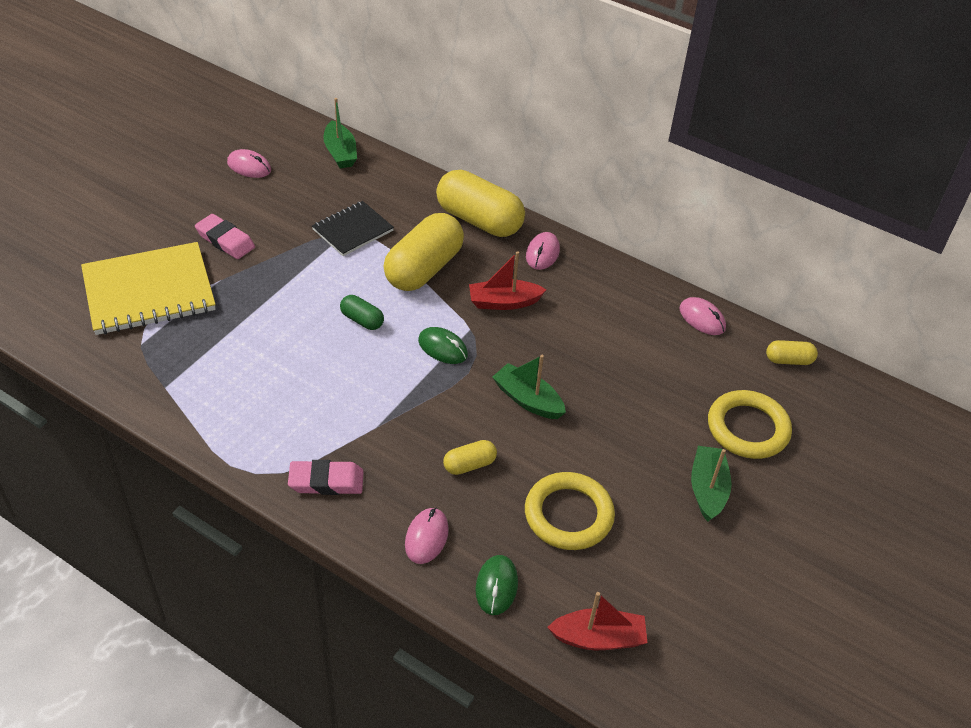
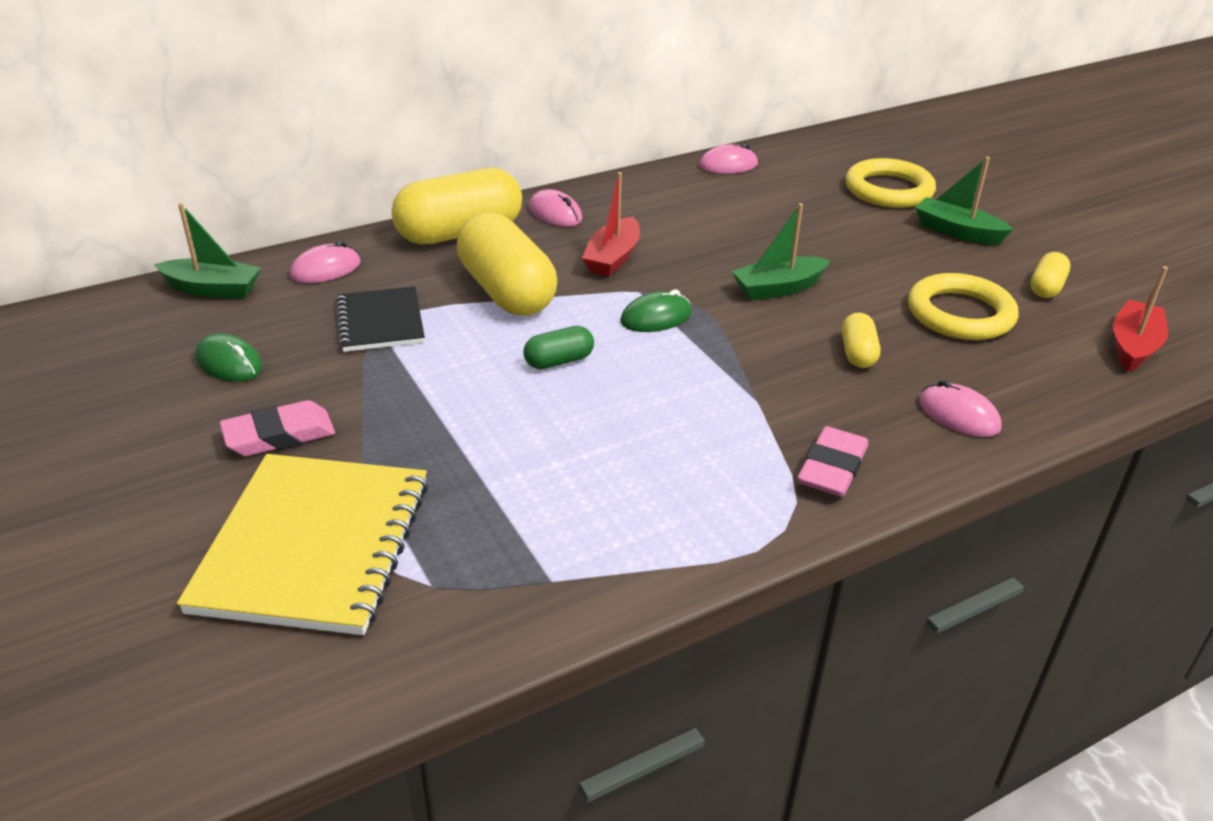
camera: 60 degrees left, 10 degrees down
pink mouse [227,149,271,178] -> pink mouse moved to [290,241,361,283]
green mouse [475,555,518,615] -> green mouse moved to [195,333,263,382]
yellow capsule [766,340,818,365] -> yellow capsule moved to [1031,252,1070,298]

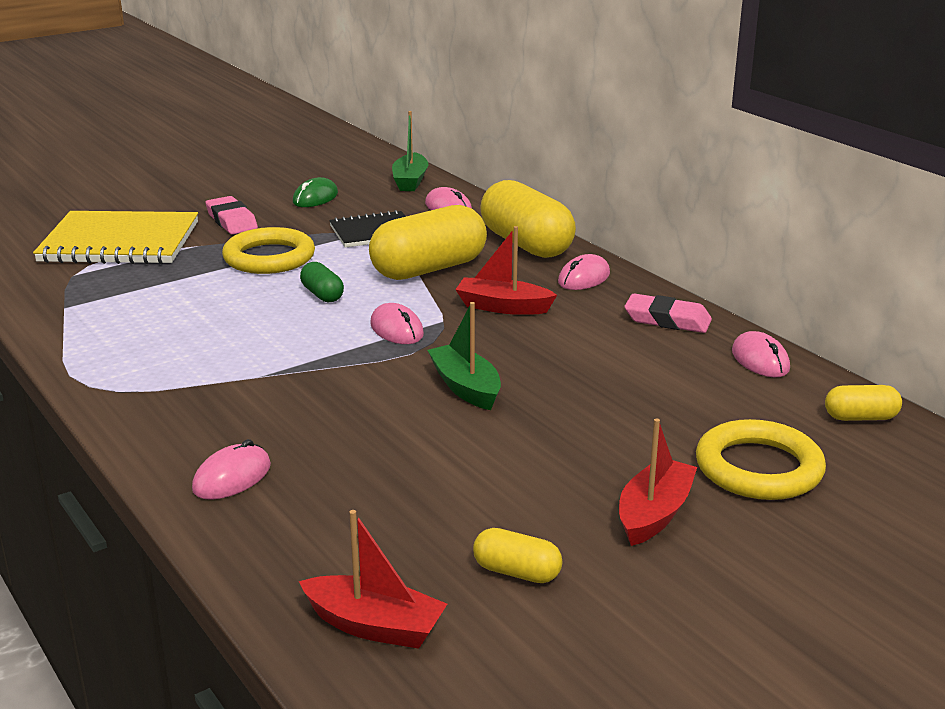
camera: 85 degrees right, 10 degrees down
green mouse [620,289,692,332] -> pink mouse [370,303,424,344]
pink eraser [797,426,868,497] -> pink eraser moved to [624,293,712,333]
yellow capsule [842,312,880,368] -> yellow capsule moved to [825,385,902,421]
yellow ring [908,273,1018,340] -> yellow ring moved to [222,227,315,274]
green boat [915,157,1013,245] -> red boat [619,418,697,546]

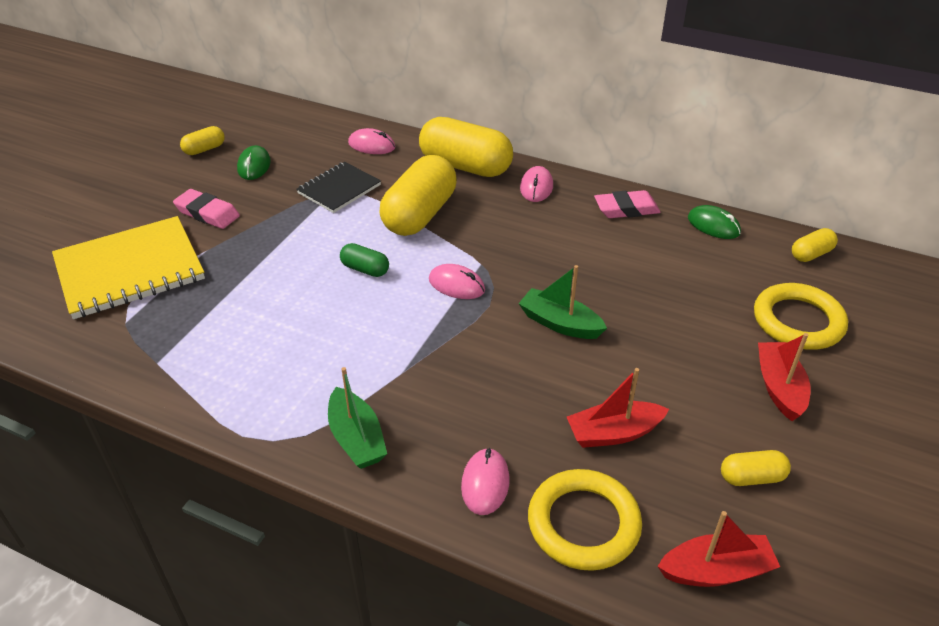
camera: 30 degrees left, 15 degrees up
yellow ring [222,227,315,274] -> yellow ring moved to [528,469,642,571]
green boat [392,111,428,191] -> green boat moved to [328,367,387,469]
red boat [455,226,557,315] -> red boat moved to [567,368,669,448]
pink mouse [732,331,790,377] -> green mouse [688,205,741,239]
none -> yellow capsule [180,126,225,155]

